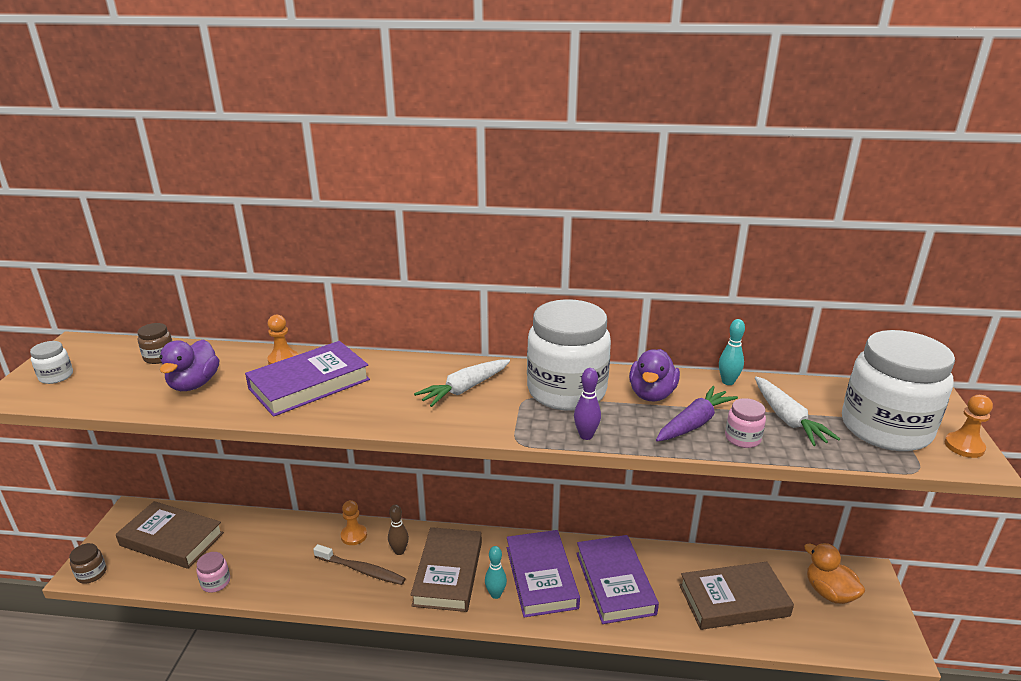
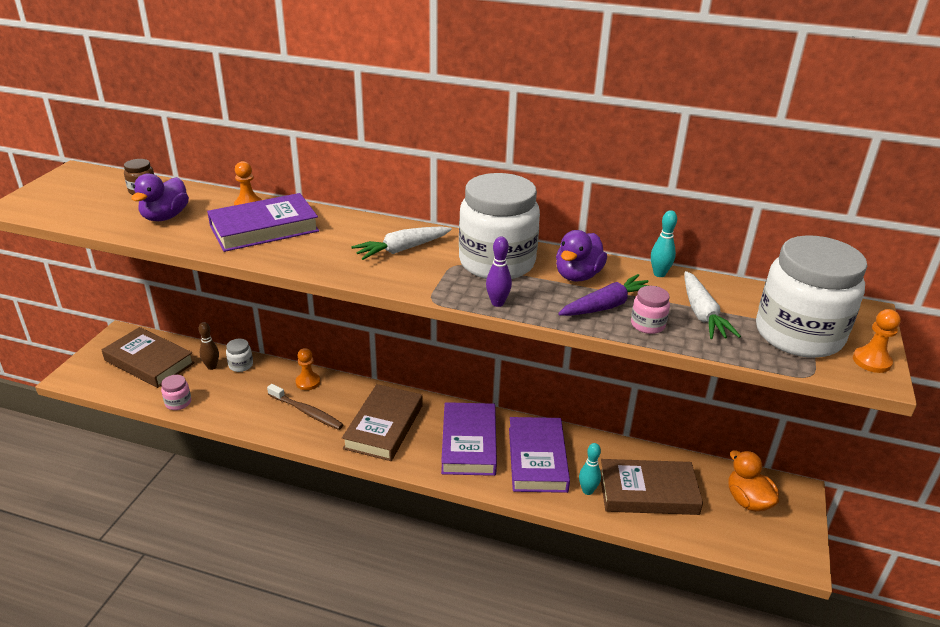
camera: 10 degrees right, 5 degrees up
white jar [30,341,73,384] -> white jar moved to [226,339,253,372]
brown jar [69,543,106,584] -> none
brown bowling pin [388,504,409,555] -> brown bowling pin moved to [199,322,219,370]
turquoise bowling pin [485,546,507,599] -> turquoise bowling pin moved to [579,443,601,495]

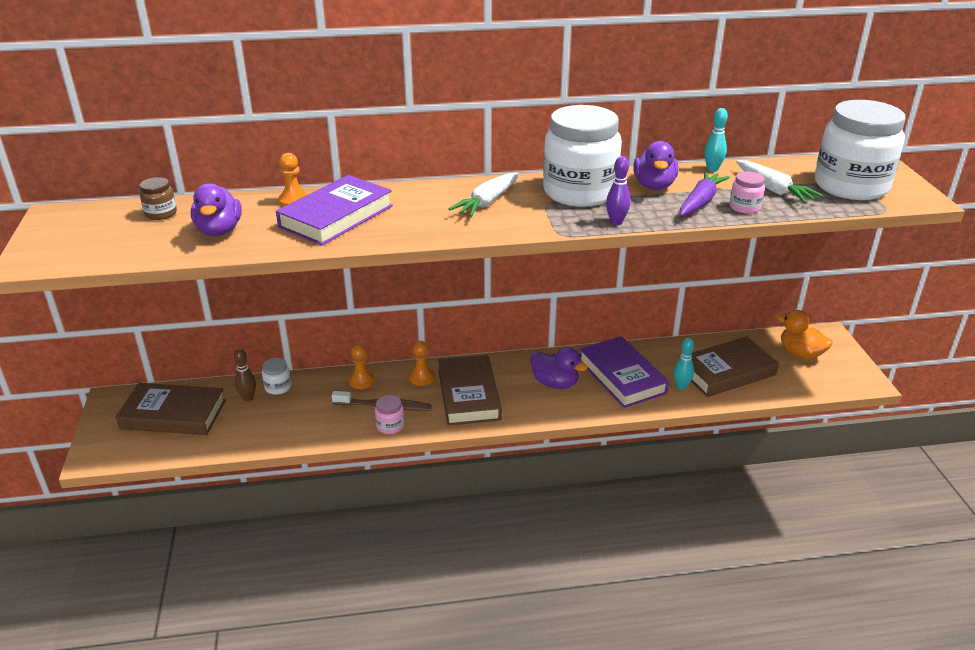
camera: 25 degrees left, 0 degrees up
pink jar [161,375,191,410] -> pink jar moved to [375,395,404,434]
purple book [441,402,497,476] -> purple duck [530,347,588,389]
orange pawn [853,309,901,373] -> orange pawn moved to [409,341,435,386]

